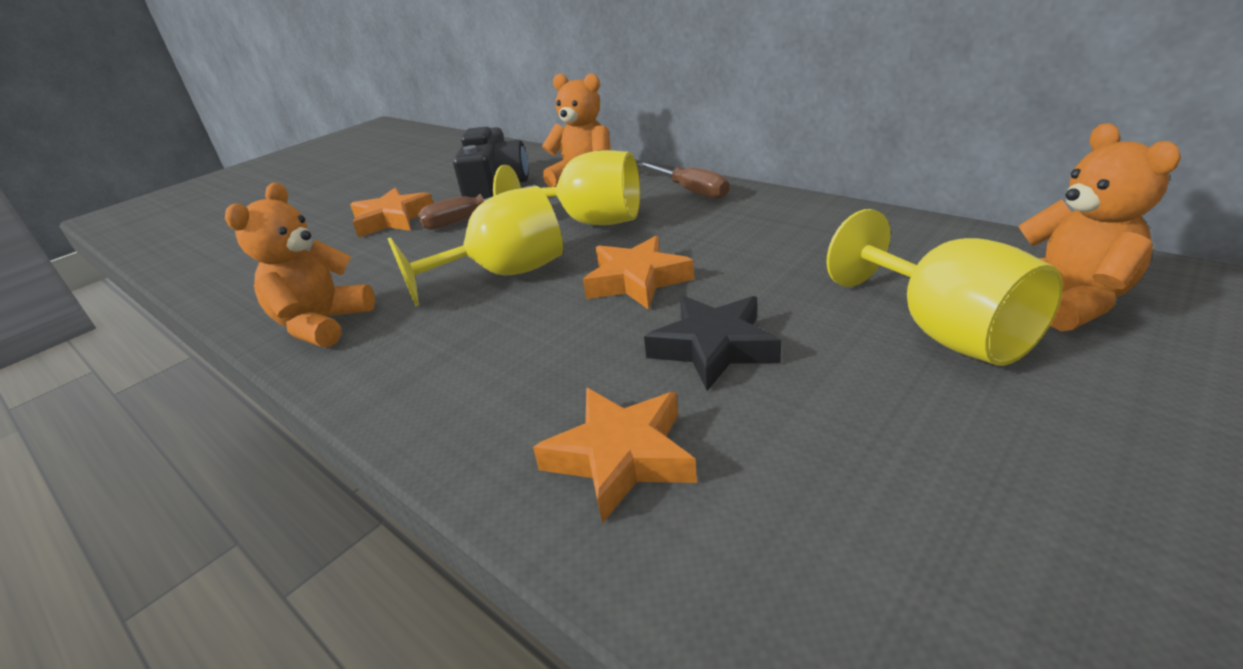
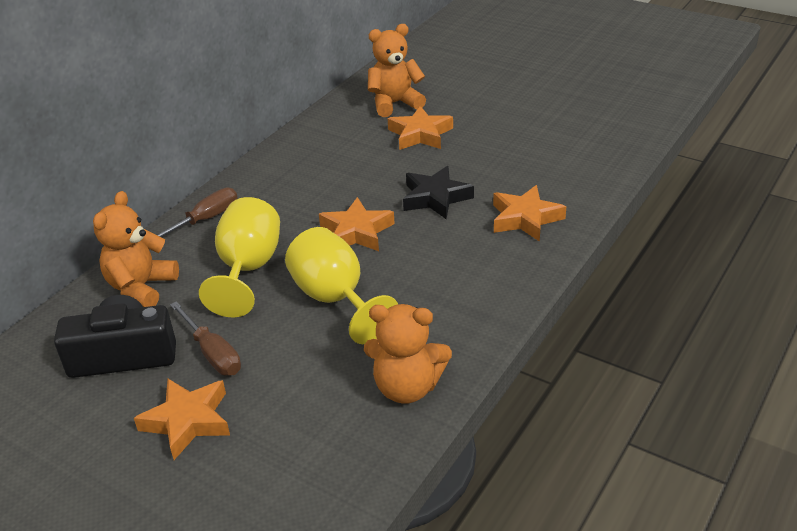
camera: 100 degrees left, 5 degrees up
yellow goblet [827,209,1063,366] -> orange star [388,106,453,150]

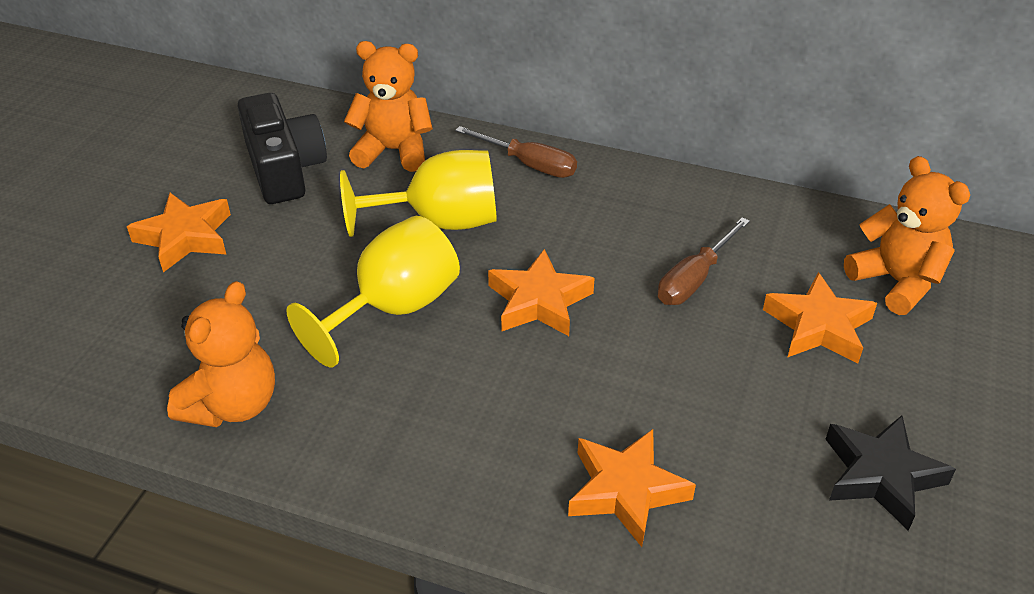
camera: 75 degrees right, 5 degrees up
brown screwdriver [170,301,241,376] -> brown screwdriver moved to [658,217,750,305]
orange teddy bear [364,304,452,404] -> orange teddy bear turned 150 degrees counterclockwise [167,281,275,427]
black star [403,166,474,219] -> black star moved to [825,415,956,531]

